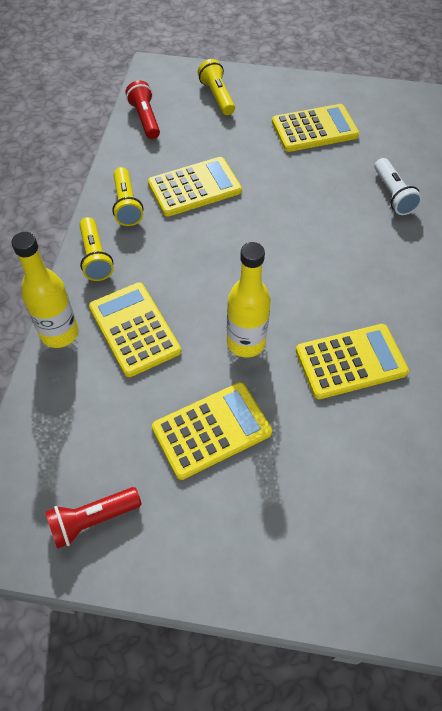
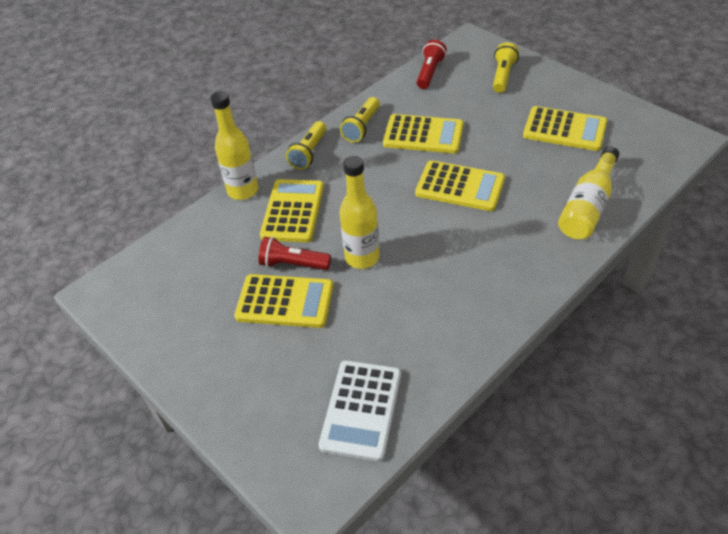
camera: 40 degrees right, 10 degrees down
red flashlight [45,487,142,549] -> red flashlight moved to [259,237,331,270]
yellow calculator [296,324,409,399] -> yellow calculator moved to [415,160,505,211]
white flashlight [374,158,422,215] -> yellow bottle [558,147,619,240]
none -> white calculator [319,360,401,462]

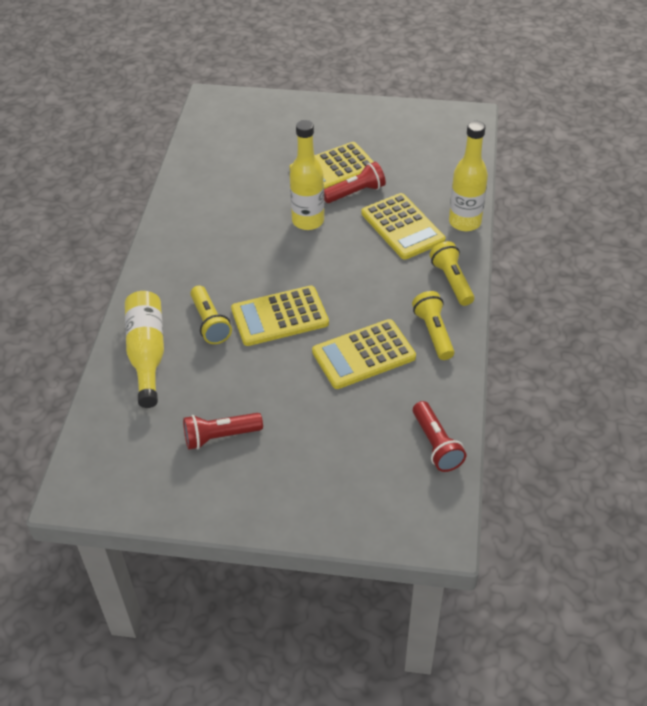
camera: 140 degrees right, 0 degrees up
white calculator [319,360,401,462] -> none
yellow flashlight [493,42,519,93] -> yellow flashlight moved to [190,285,232,344]
yellow calculator [523,106,607,151] -> red flashlight [183,413,263,450]

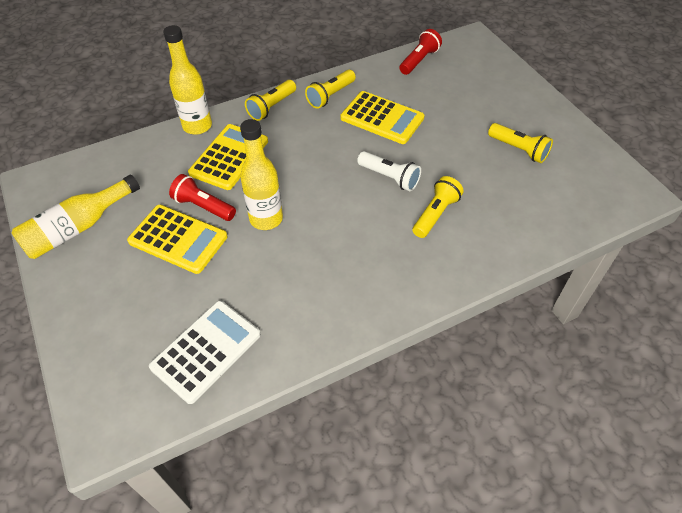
camera: 125 degrees left, 5 degrees up
yellow bottle [125,291,164,408] -> yellow bottle moved to [11,175,140,259]
red flashlight [183,413,263,450] -> yellow flashlight [488,123,553,163]
yellow calculator [231,286,329,346] -> white flashlight [357,151,421,191]
none -> white calculator [149,301,261,404]

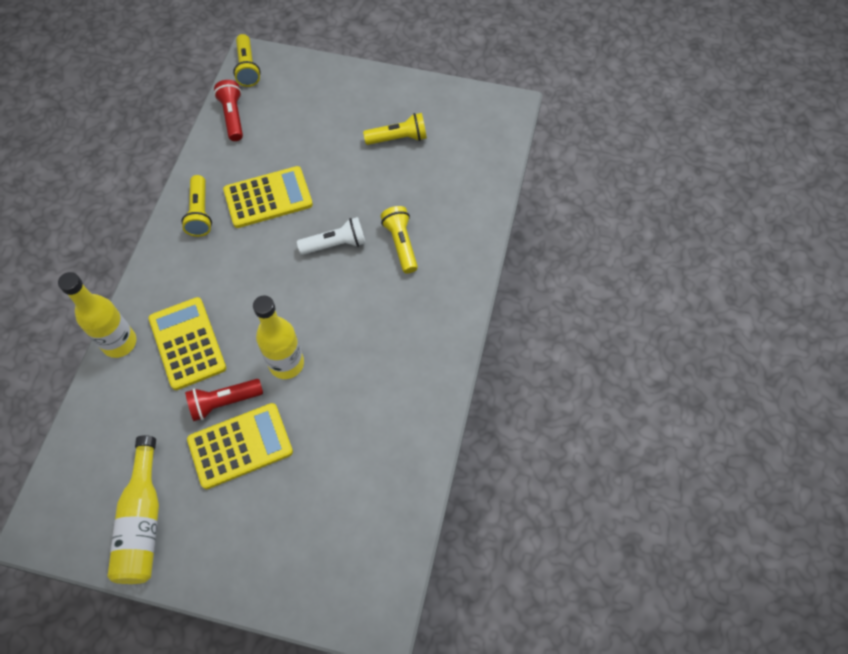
camera: 50 degrees left, 10 degrees up
white calculator [149,301,261,404] -> none
yellow flashlight [245,80,296,121] -> yellow flashlight moved to [233,34,261,87]

